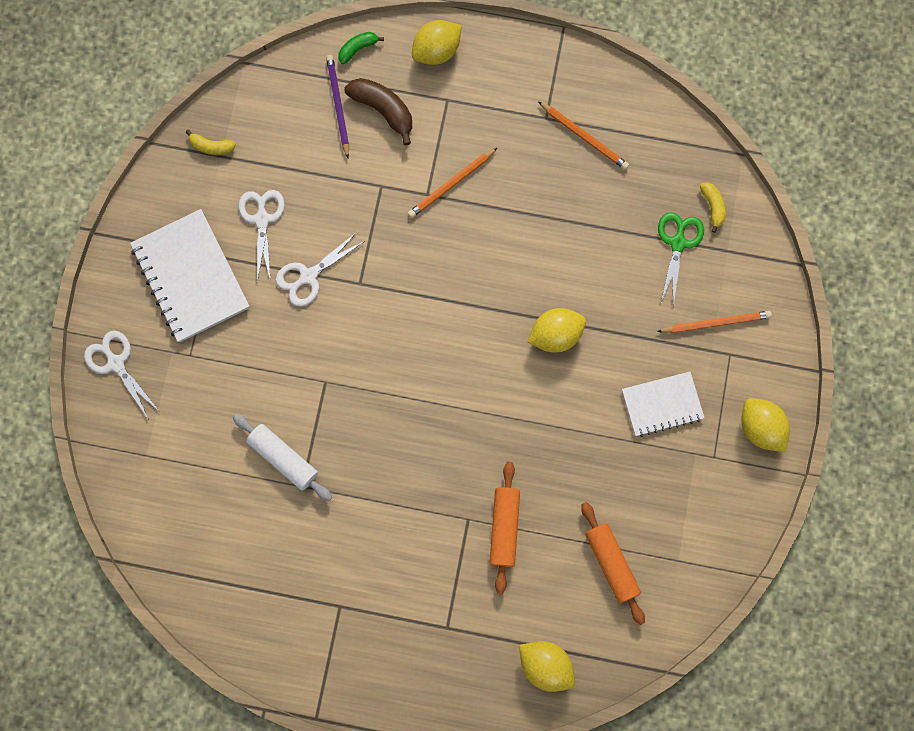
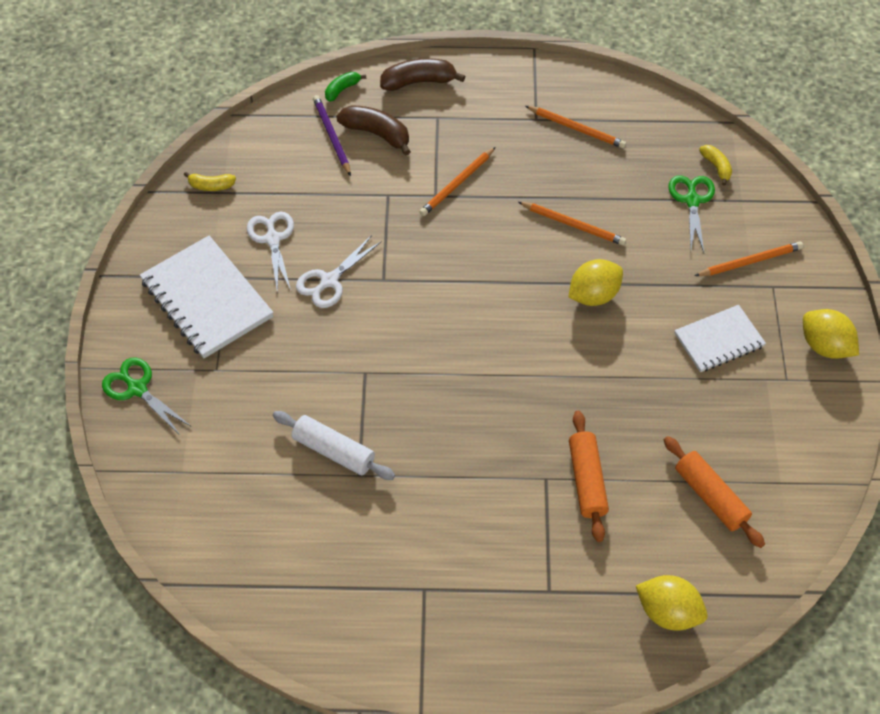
camera: 10 degrees left, 20 degrees down
white scissors [84,330,159,420] -> green scissors [102,358,192,435]
yellow lemon [412,20,462,65] -> brown banana [380,58,465,91]
none -> orange pencil [519,202,626,246]

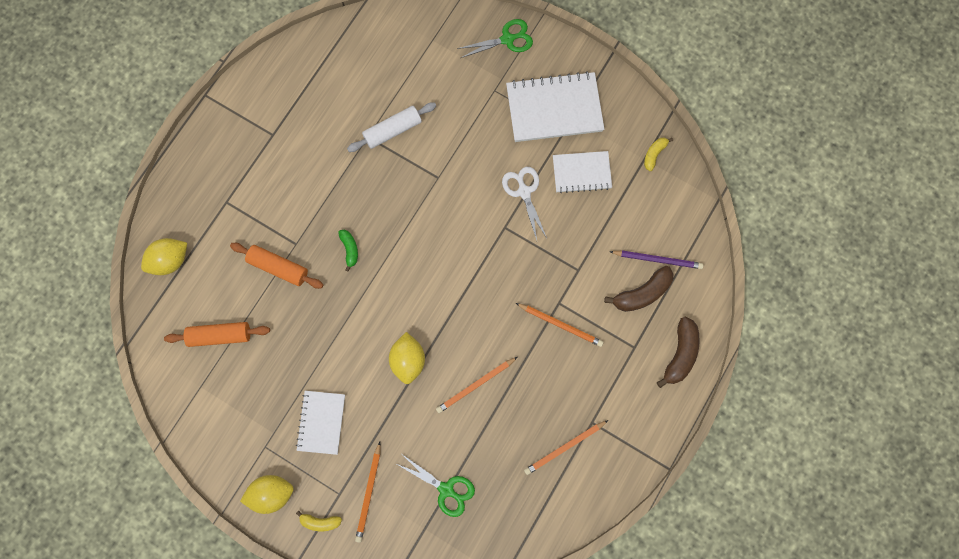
camera: 120 degrees right, 20 degrees up
white scissors [247,212,294,292] -> white notebook [553,151,612,193]
green banana [325,72,366,102] -> green banana moved to [338,230,358,272]
orange pencil [419,147,495,216] -> orange pencil turned 135 degrees clockwise [516,303,603,347]
yellow banana [699,145,732,186] -> yellow banana moved to [296,511,342,531]

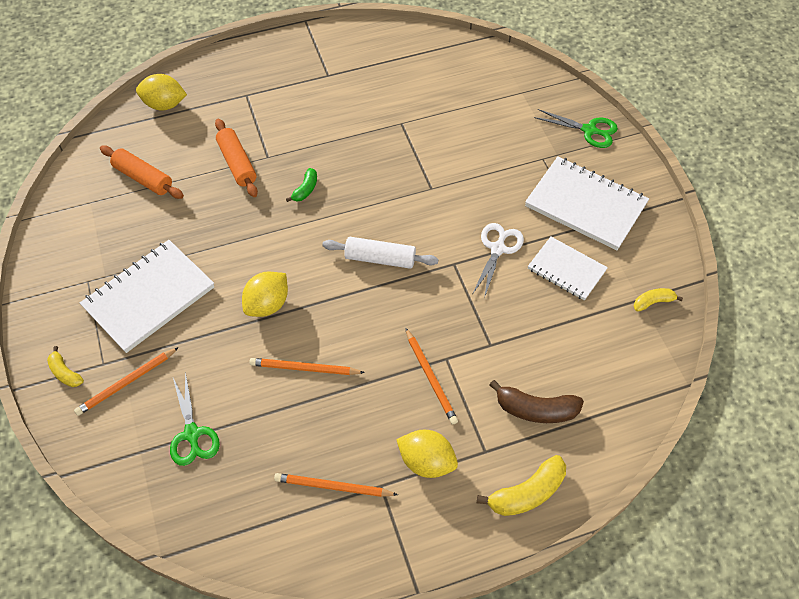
camera: 40 degrees right, 20 degrees down
yellow lemon [240,475,294,514] -> yellow lemon moved to [396,430,458,478]
white notebook [296,391,345,455] -> white notebook [80,240,214,353], size x1.63
white rolling pin [347,102,436,152] -> white rolling pin moved to [322,237,438,269]
purple pencil [609,250,704,269] -> none
brown banana [657,316,700,388] -> yellow banana [477,455,566,516]

